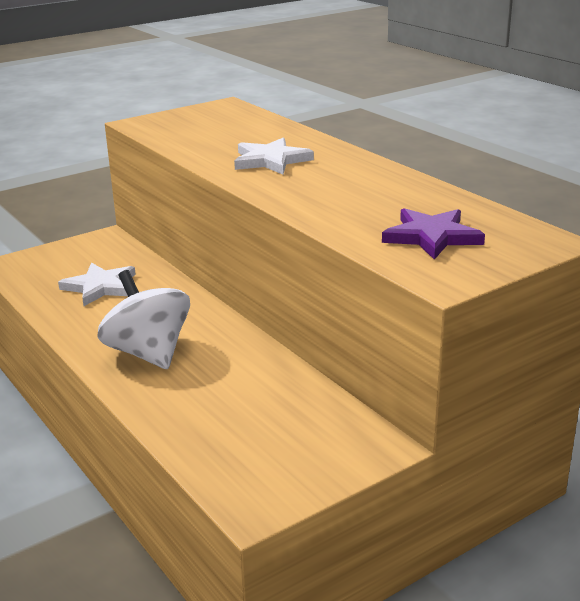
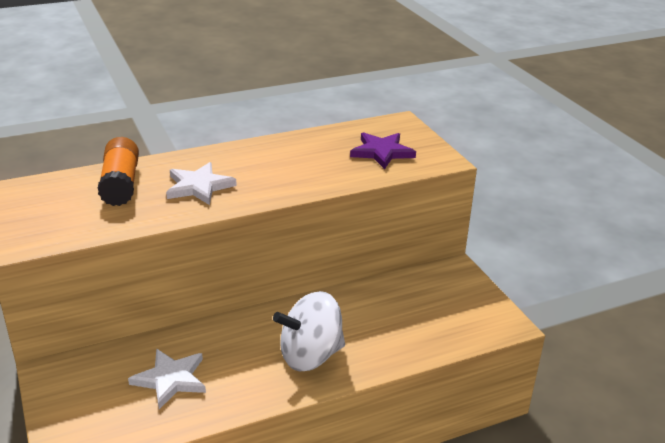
camera: 80 degrees left, 5 degrees up
none -> orange glue stick [97,137,139,206]

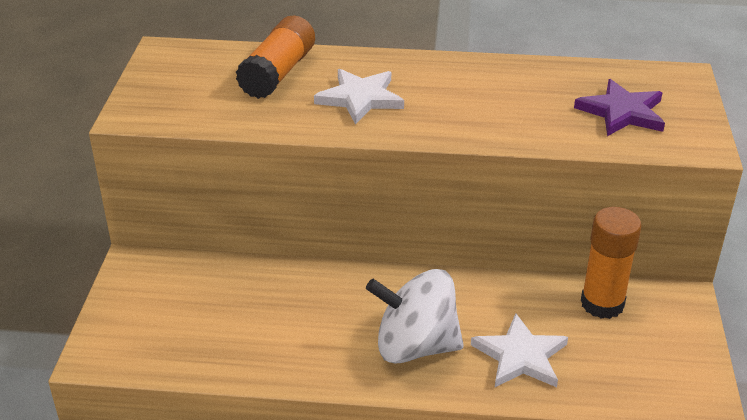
camera: 30 degrees right, 5 degrees up
white star [128,349,206,409] -> white star moved to [471,313,568,387]
none -> orange glue stick [581,207,642,319]

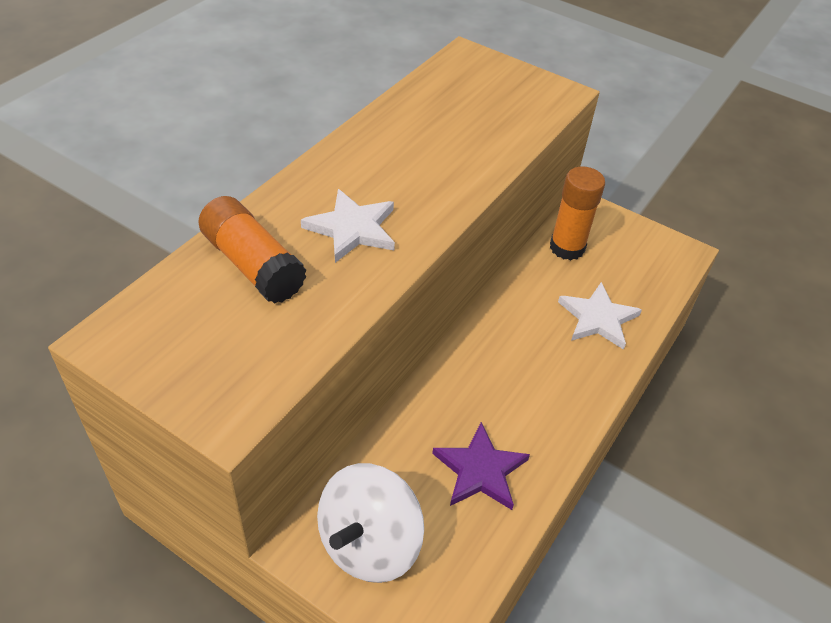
camera: 65 degrees left, 10 degrees up
white spinning top [366,269,464,363] -> white spinning top moved to [317,463,424,583]
purple star [574,79,665,136] -> purple star moved to [432,422,530,510]

